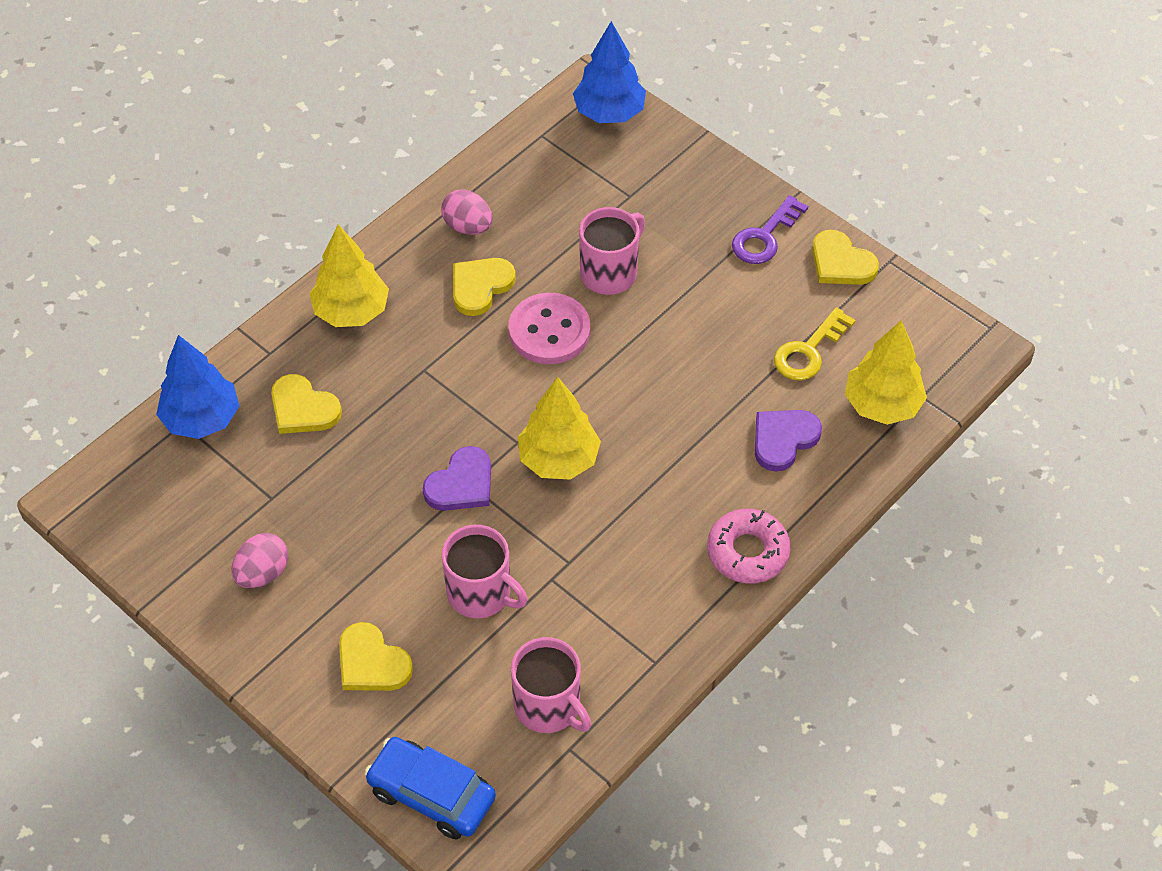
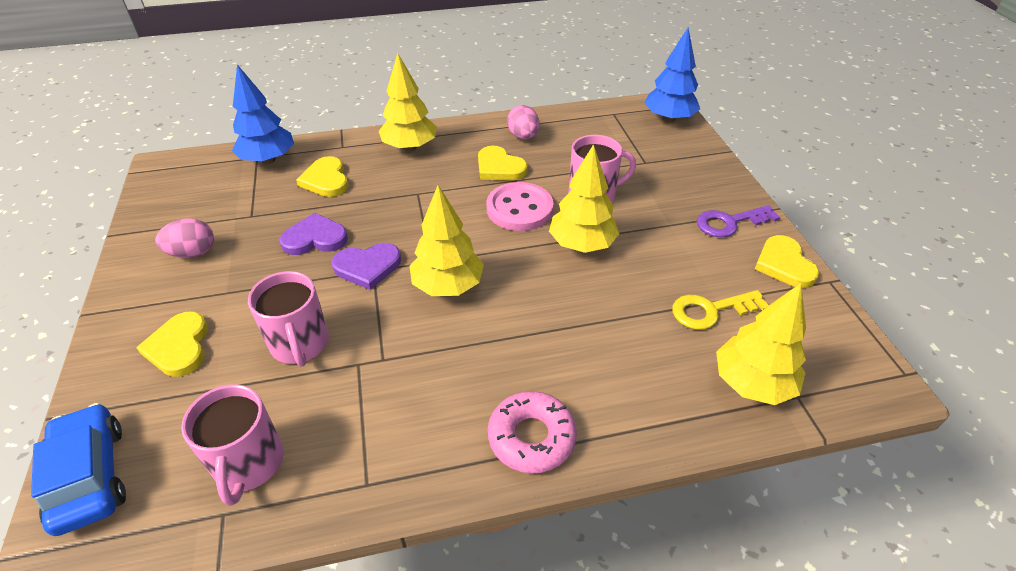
camera: 35 degrees right, 10 degrees down
yellow heart [453,258,516,316] -> yellow heart turned 120 degrees counterclockwise [478,146,528,181]
purple heart [755,410,822,472] -> purple heart moved to [279,213,348,255]
none -> yellow tree [549,144,619,253]

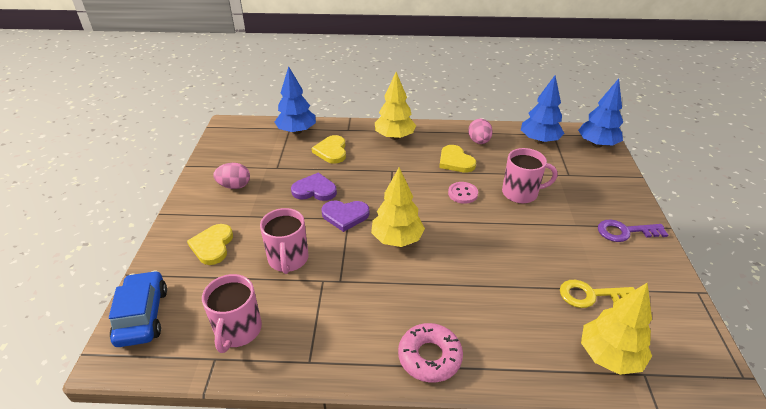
camera: 15 degrees right, 5 degrees down
pink button [487,182,554,231] -> pink button [448,182,478,204], size x0.60
yellow tree [549,144,619,253] -> none
yellow heart [755,235,819,288] -> none
none -> blue tree [521,76,564,144]

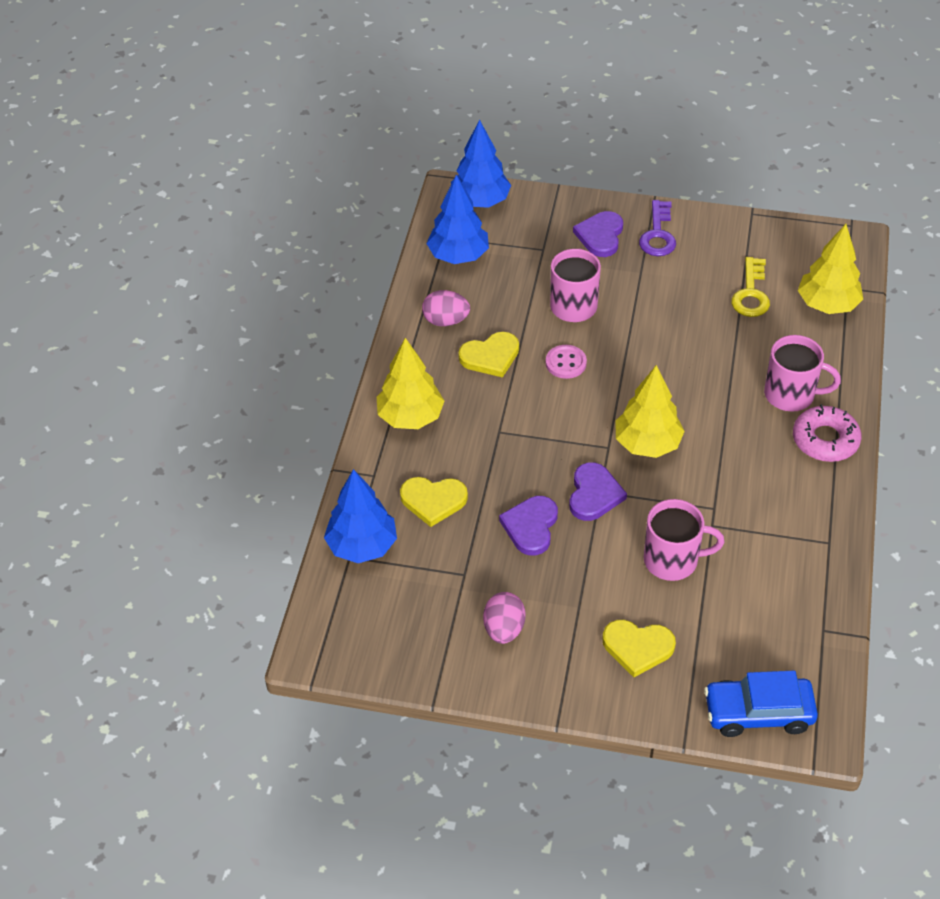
camera: 80 degrees left, 10 degrees up
pink mug [202,274,262,353] -> pink mug moved to [764,335,841,412]
none -> purple heart [573,211,623,257]

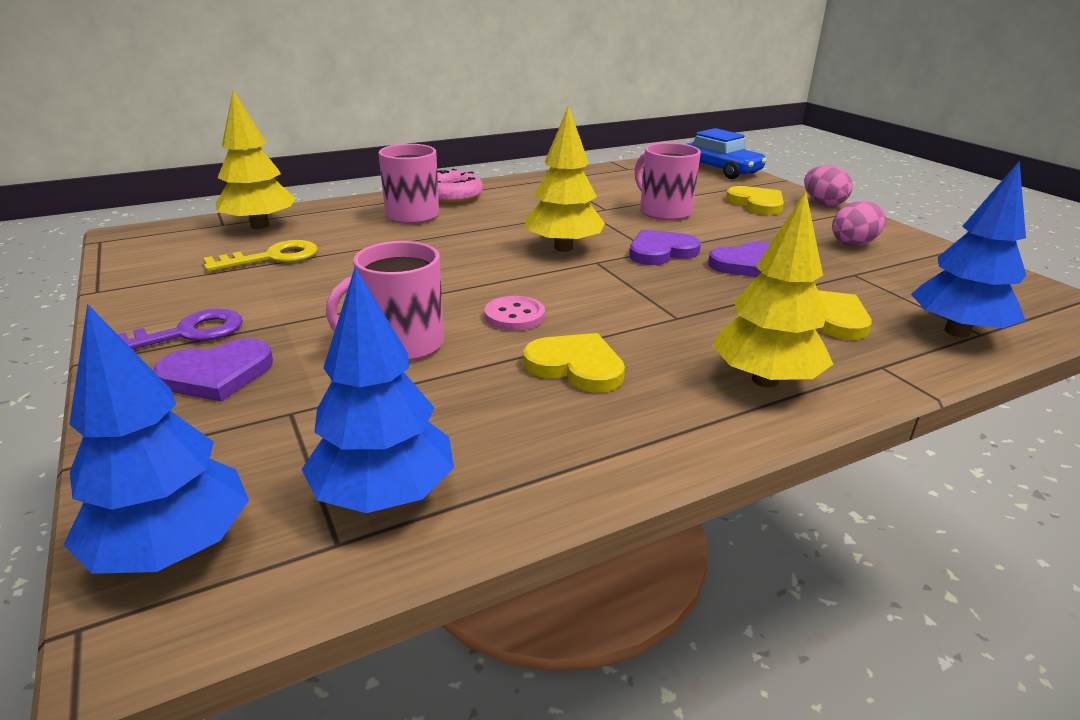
camera: 130 degrees left, 20 degrees down
pink egg [422,290,470,326] -> pink egg moved to [804,166,853,206]

